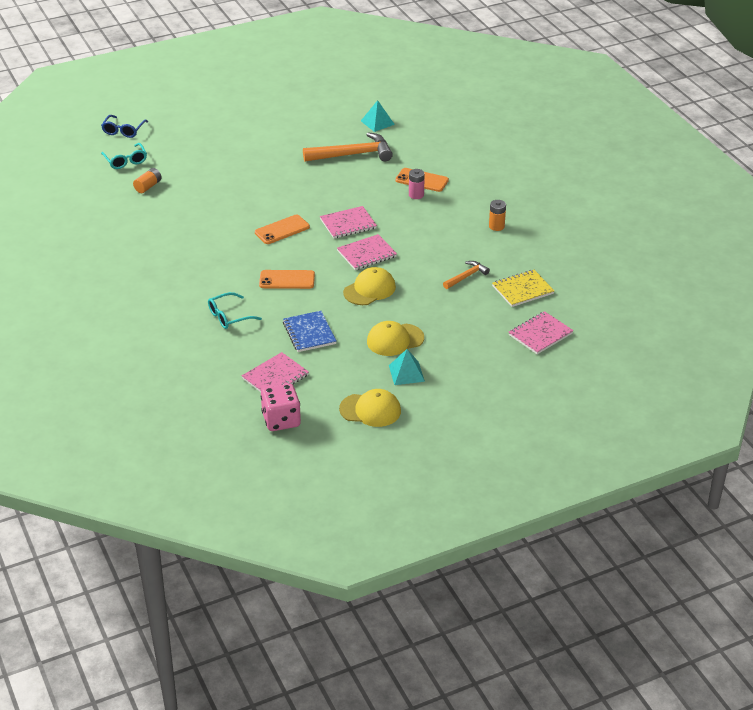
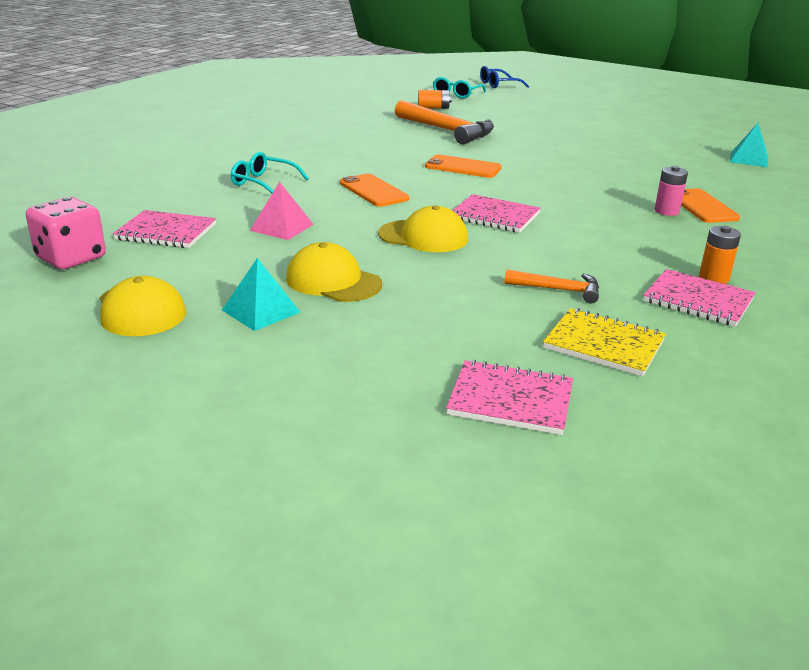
camera: 55 degrees right, 10 degrees down
blue notebook [283,311,337,352] -> pink pyramid [250,182,314,240]
orange hammer [303,132,393,162] -> orange hammer moved to [395,100,494,145]
pink notebook [320,206,377,239] -> pink notebook moved to [643,269,756,327]

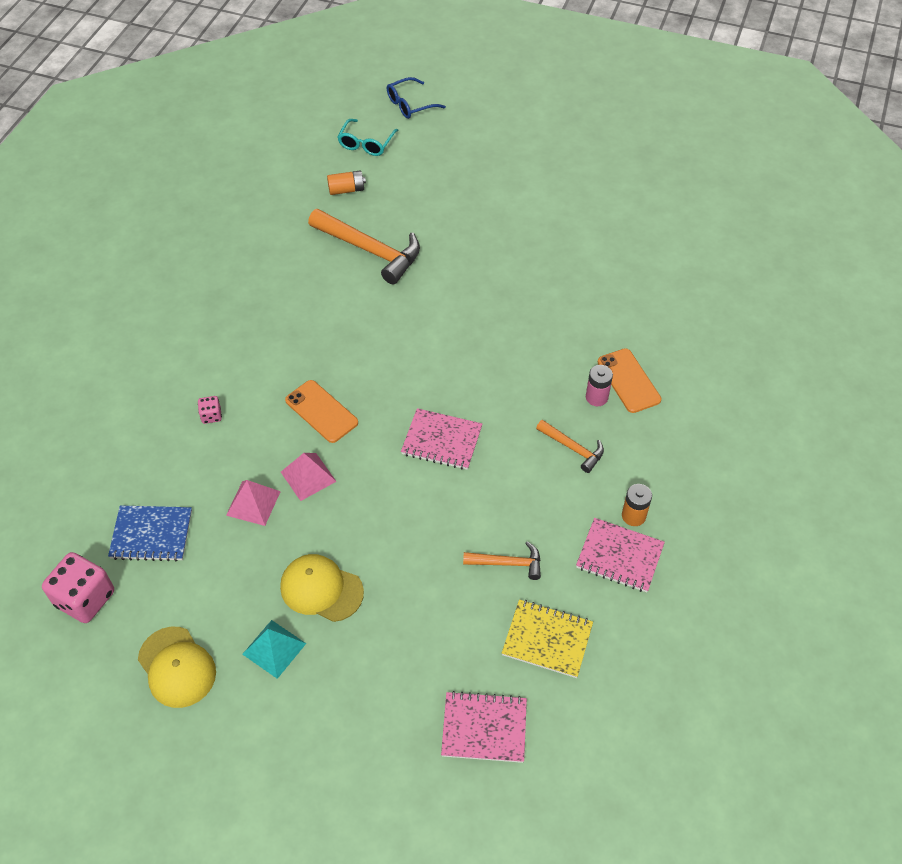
camera: 10 degrees left, 25 degrees up
pink notebook [113,210,216,248] -> blue notebook [108,505,192,561]
turquoise glasses [231,152,309,193] -> pink dice [198,396,222,424]
yellow cap [378,205,468,252] -> none
orange phone [425,154,502,178] -> none
turquoise pyramid [730,123,768,167] -> none
none -> pink pyramid [281,453,337,501]
none -> orange hammer [536,420,604,473]

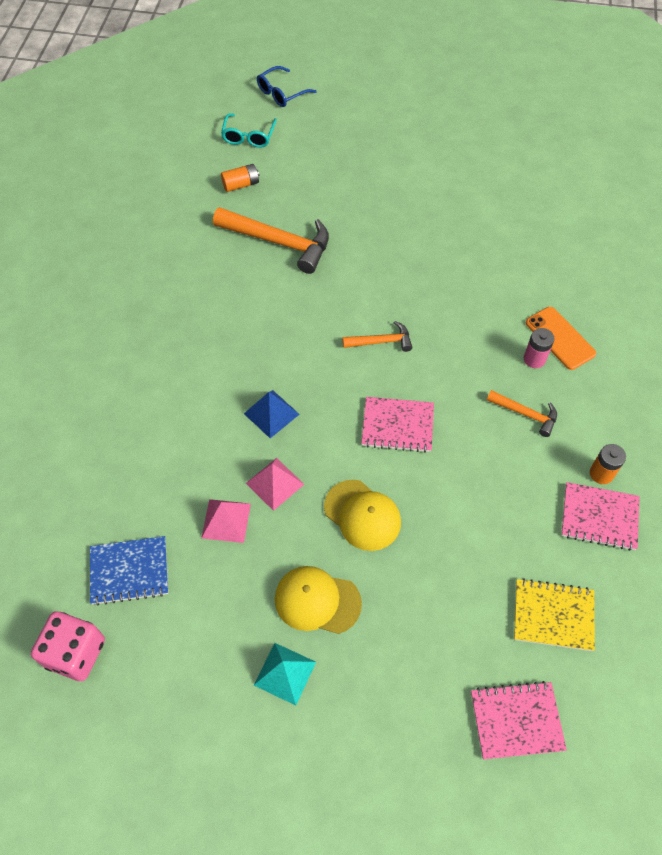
camera: 10 degrees left, 5 degrees up
yellow cap [138,627,216,708] -> yellow cap moved to [324,480,401,551]
pink dice [198,396,222,424] -> none
orange phone [285,380,358,443] -> blue pyramid [244,390,300,438]
orange hammer [463,541,541,580] -> orange hammer moved to [343,321,412,352]

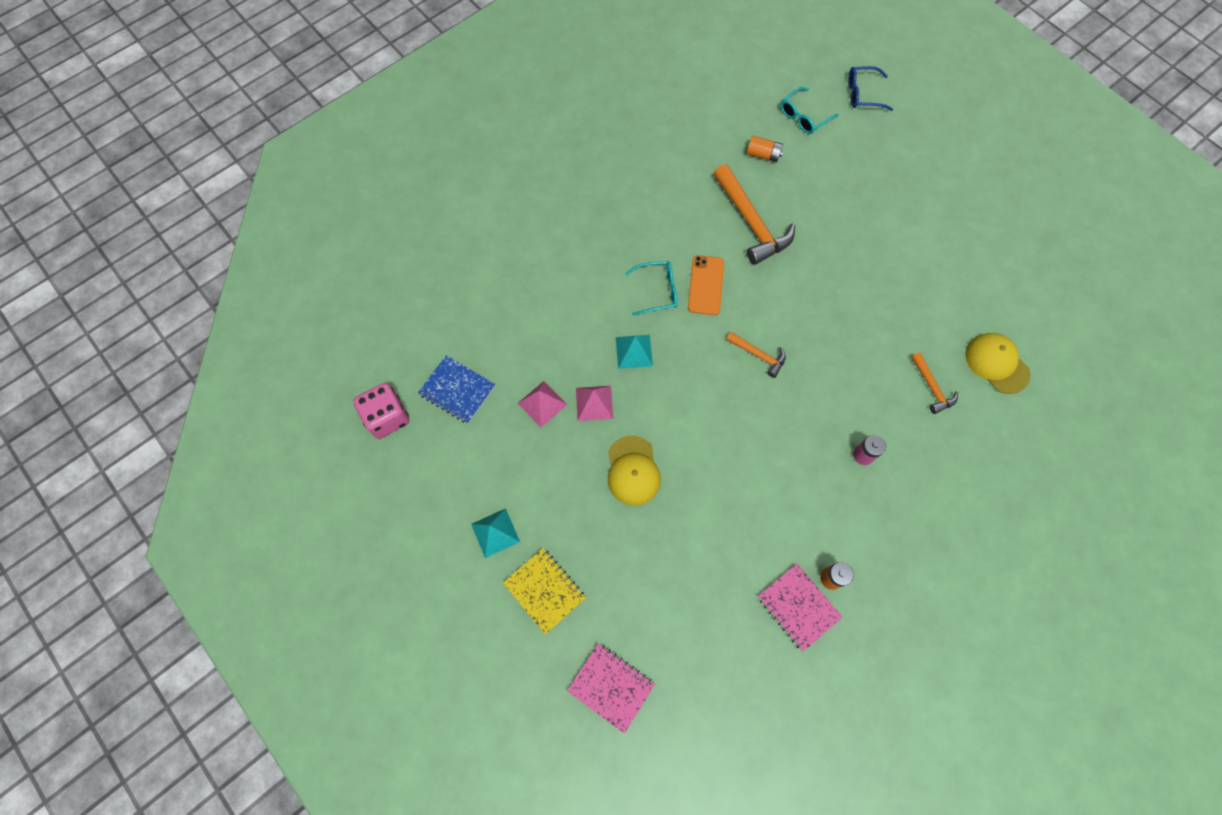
camera: 40 degrees right, 10 degrees up
blue pyramid [244,390,300,438] -> turquoise pyramid [616,335,653,369]
yellow cap [275,566,362,634] -> yellow cap moved to [965,333,1030,394]
pink notebook [361,397,434,453] -> none
orange hammer [487,390,557,437] -> orange hammer moved to [911,352,958,414]
yellow notebook [514,578,595,651] -> yellow notebook moved to [503,548,586,634]
orange phone [526,307,596,370] -> orange phone moved to [688,255,724,315]
none -> turquoise glasses [625,261,678,316]

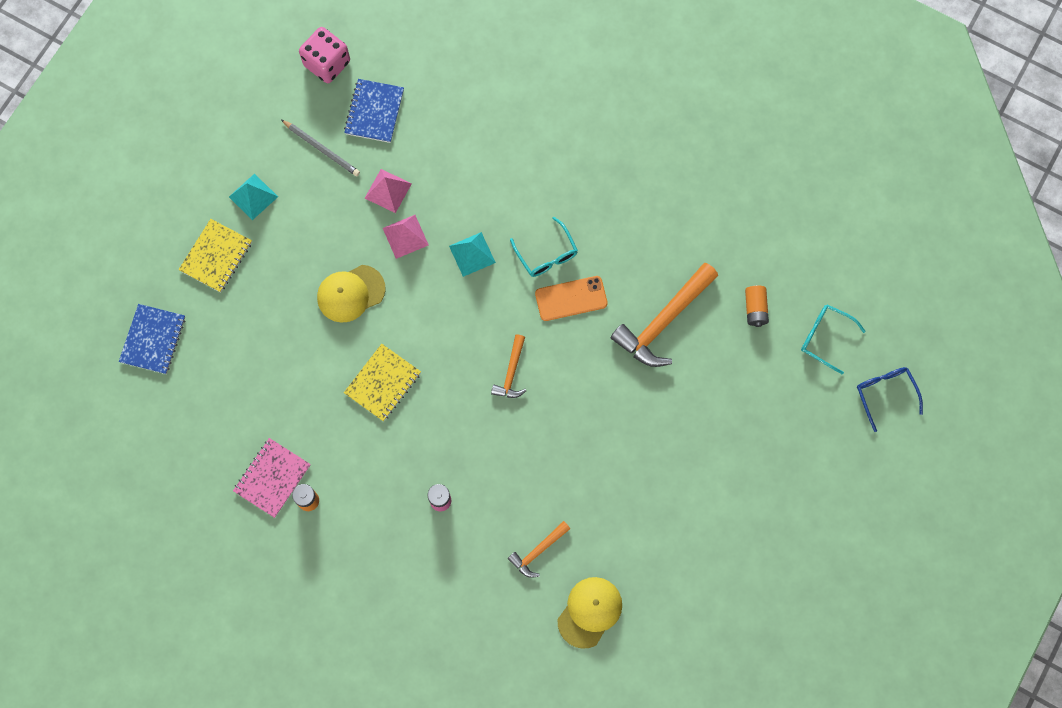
camera: 70 degrees right, 5 degrees up
pink notebook [567,643,655,733] -> blue notebook [119,304,186,374]
none -> grey pencil [281,120,360,176]
none -> yellow notebook [344,344,421,421]

